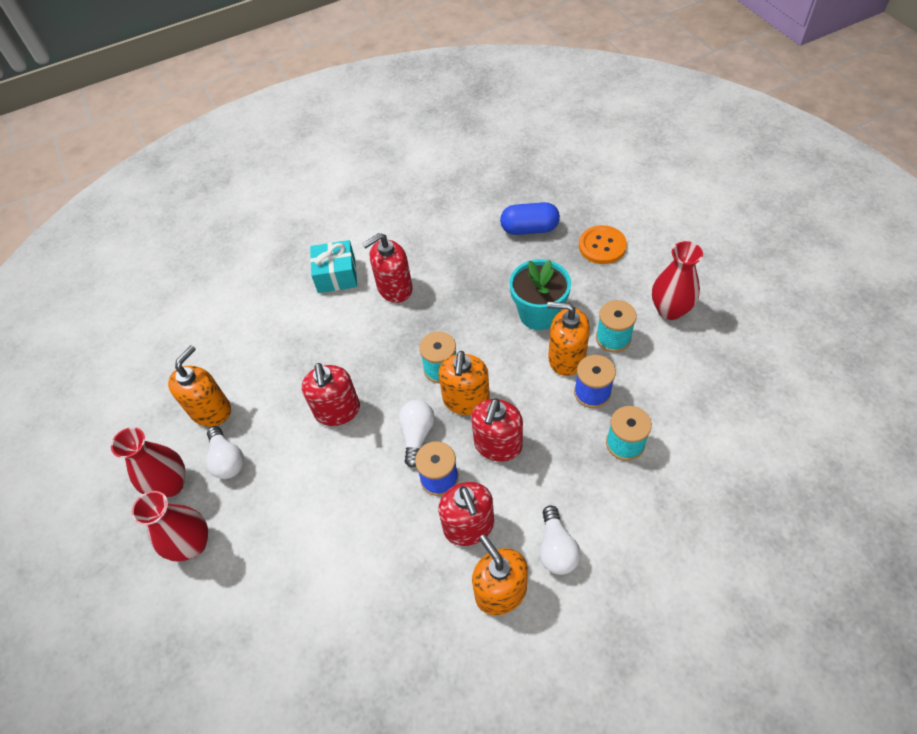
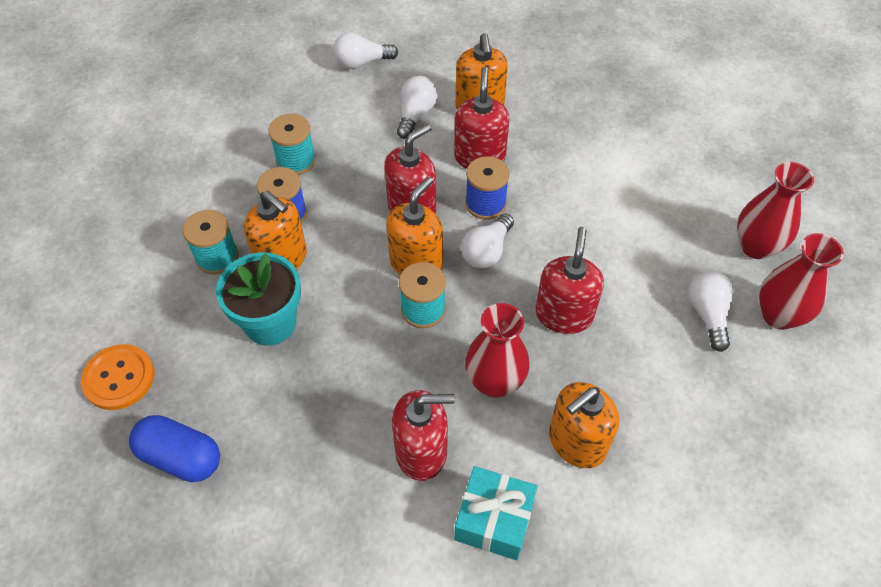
camera: 160 degrees left, 0 degrees up
orange soap dispenser [168,345,231,427] -> orange soap dispenser moved to [549,382,619,468]
red vase [652,241,703,320] -> red vase moved to [465,303,529,398]
none -> white light bulb [333,32,398,69]

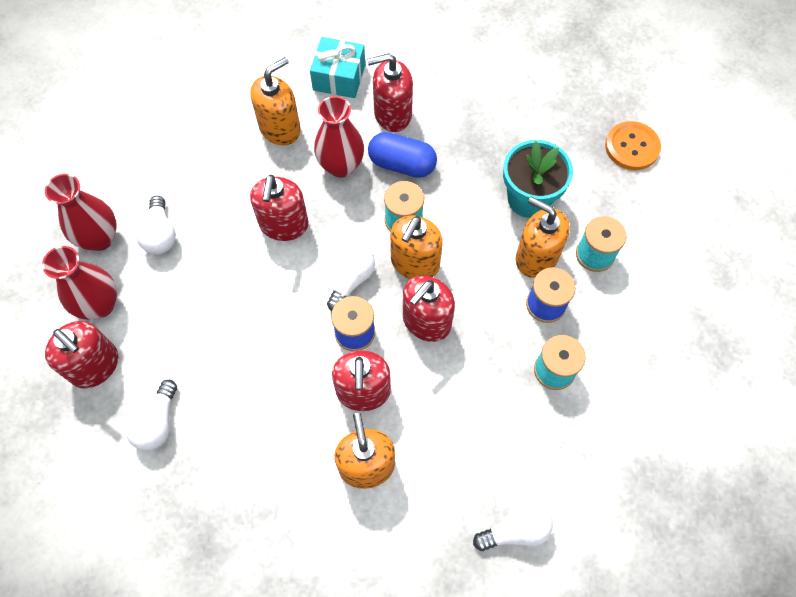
camera: 175 degrees right, 10 degrees up
blue capsule [129,415,220,482] -> blue capsule moved to [368,132,437,178]
white light bulb [397,76,438,139] -> white light bulb moved to [126,380,177,451]
none -> red soap dispenser [45,321,118,388]

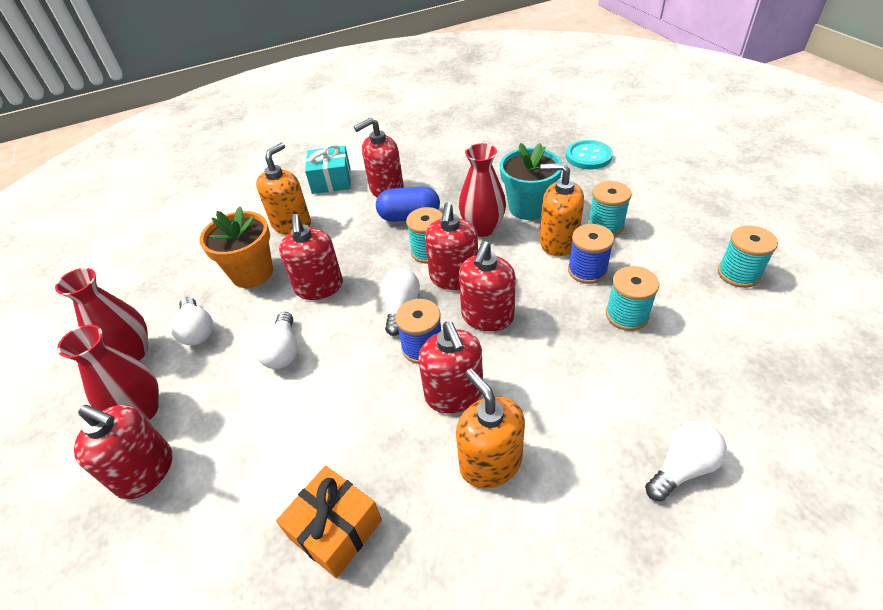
camera: 15 degrees left, 20 degrees down
white light bulb [126,380,177,451] -> white light bulb moved to [254,312,298,369]
red vase [314,96,364,178] -> red vase moved to [459,143,506,237]
orange soap dispenser [390,216,443,279] -> red soap dispenser [425,202,478,290]
orange button [605,121,661,170] -> turquoise button [566,140,613,169]
none -> orange flower pot [200,206,273,288]
none -> orange gift [276,466,382,579]
none -> turquoise spool [718,225,778,288]

